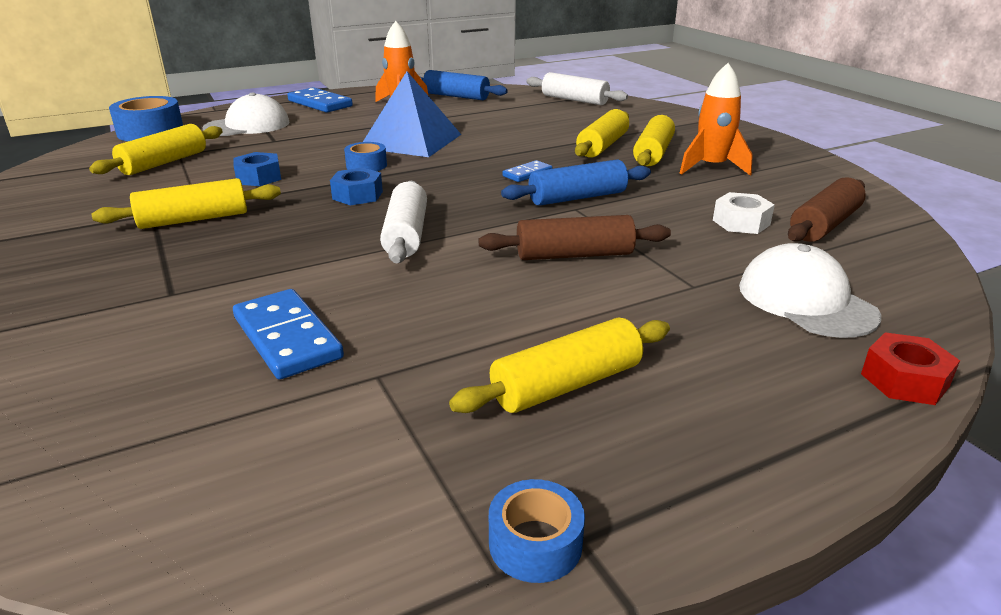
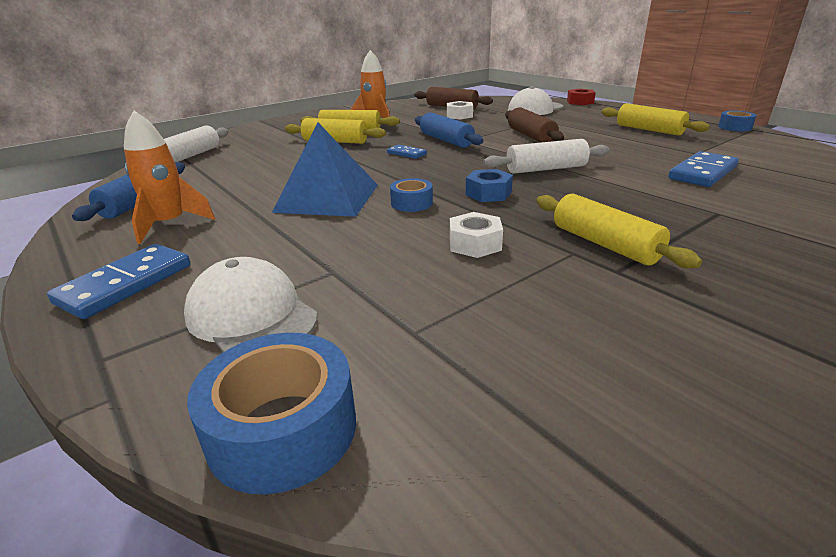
camera: 100 degrees left, 0 degrees up
yellow rolling pin [89,124,223,175] -> none
blue nut [233,152,281,186] -> white nut [450,212,503,258]

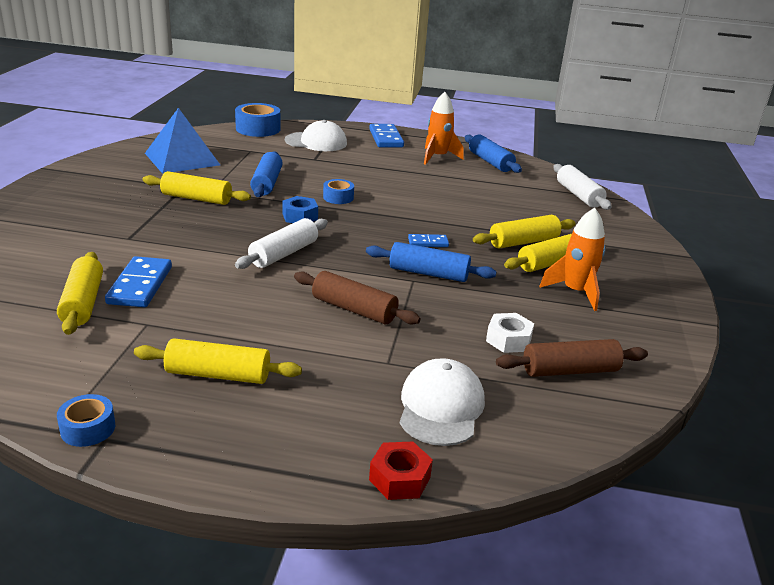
camera: 135 degrees right, 0 degrees up
blue pyramid [272,123,378,217] -> blue pyramid moved to [145,108,220,174]
white nut [450,212,503,258] -> blue rolling pin [250,151,283,197]
none -> yellow rolling pin [57,252,103,335]

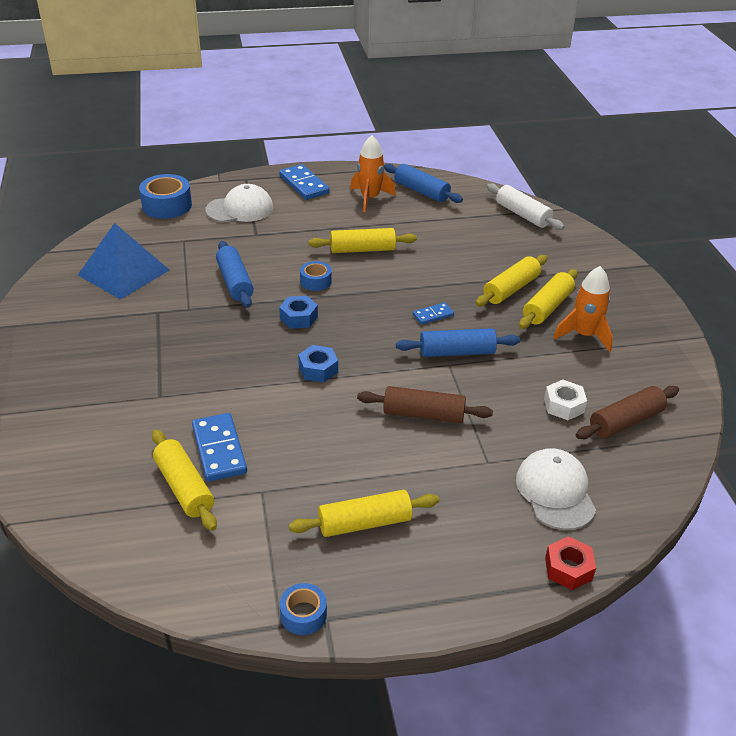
camera: 20 degrees left, 10 degrees up
yellow rolling pin [143,171,251,205] -> yellow rolling pin moved to [308,228,417,253]
white rolling pin [235,218,328,269] -> blue nut [298,345,338,382]

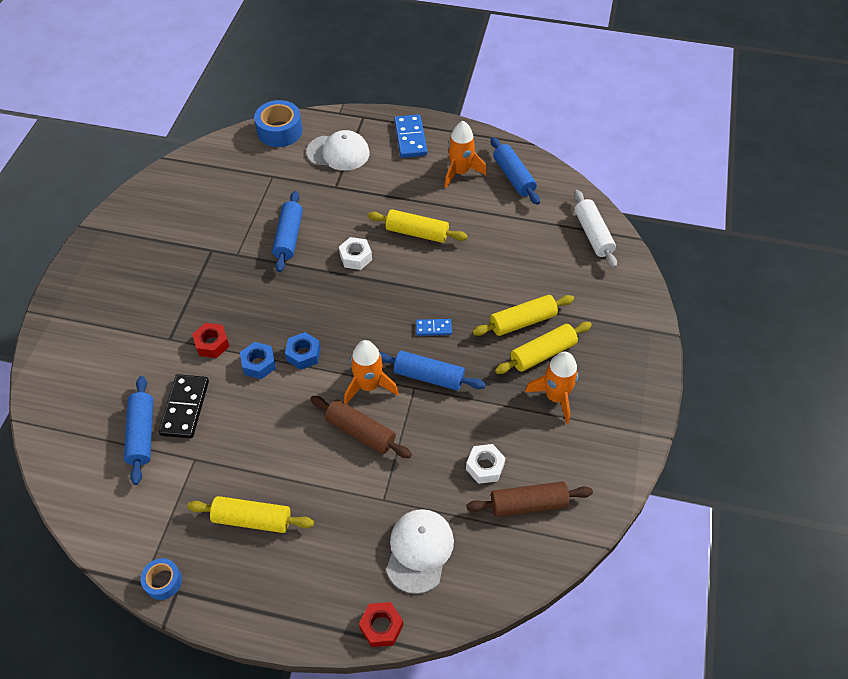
camera: 25 degrees right, 15 degrees up
blue pyramid [78,223,169,300] -> none
yellow rolling pin [152,430,217,531] -> blue rolling pin [124,376,153,485]
blue domino [192,413,247,482] -> black domino [159,374,209,439]
blue nut [279,296,318,329] -> blue nut moved to [240,342,276,379]
blue tape [300,261,332,291] -> white nut [339,237,372,270]
none -> red nut [192,323,230,358]
none -> orange rocket [344,340,399,404]

